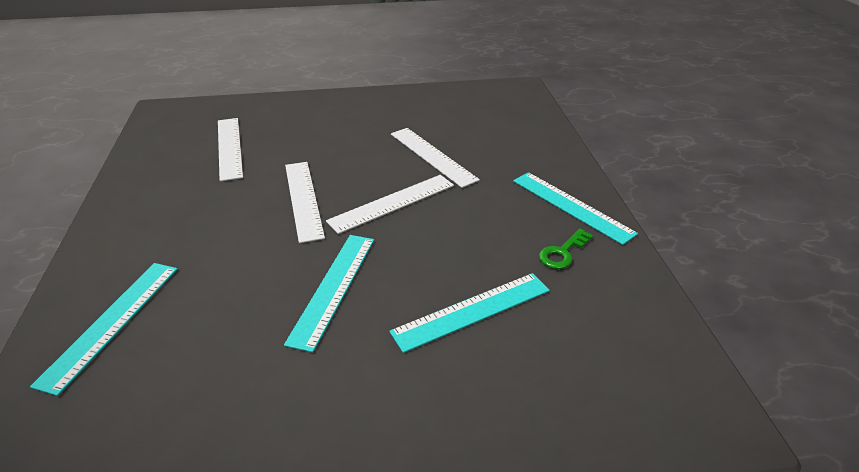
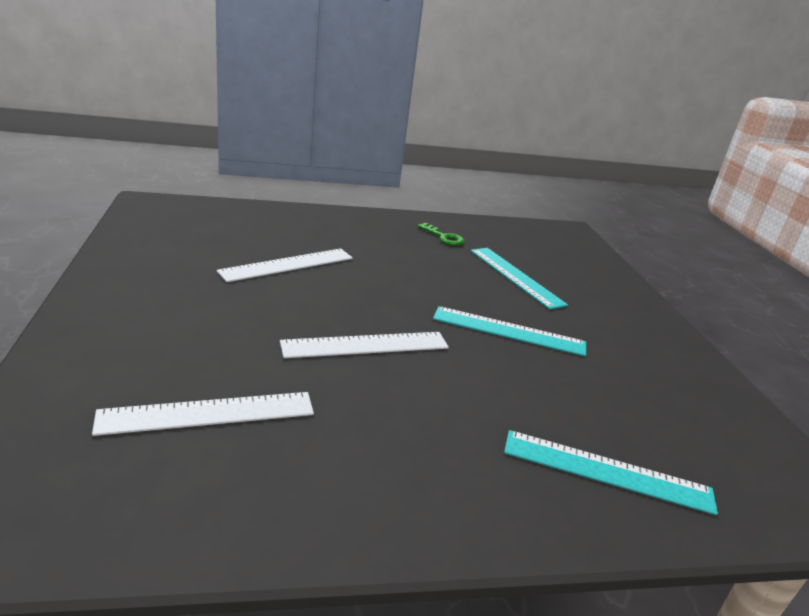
camera: 95 degrees left, 10 degrees down
white ruler [326,175,454,234] -> none
turquoise ruler [513,172,638,245] -> none

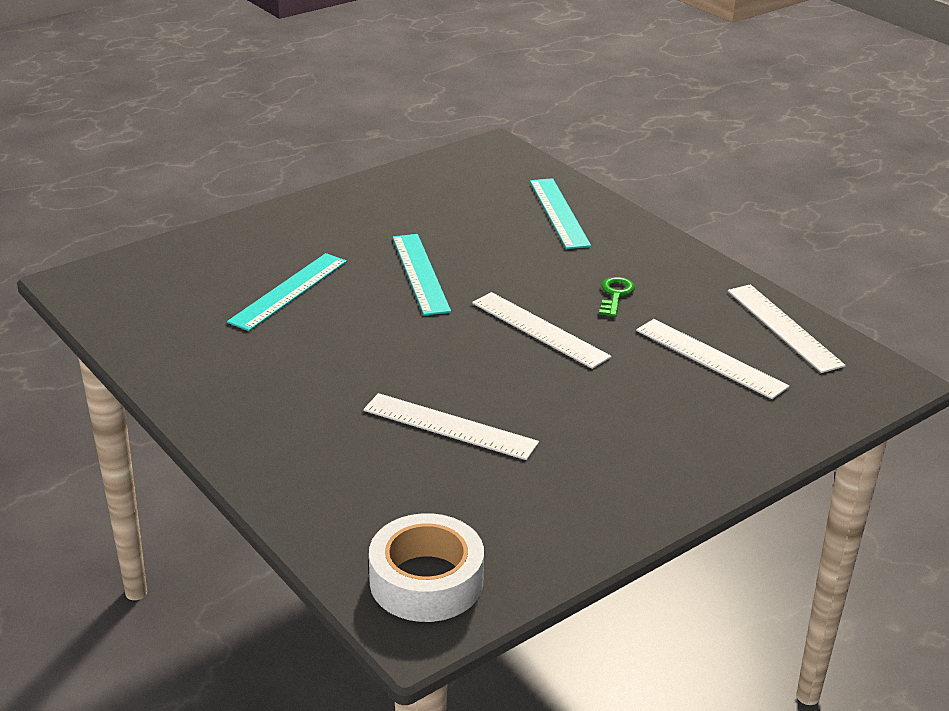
camera: 115 degrees left, 5 degrees up
green key [417,223,465,245] -> green key moved to [599,277,635,317]
none -> white tape [369,513,484,622]
none -> white ruler [728,284,846,373]

